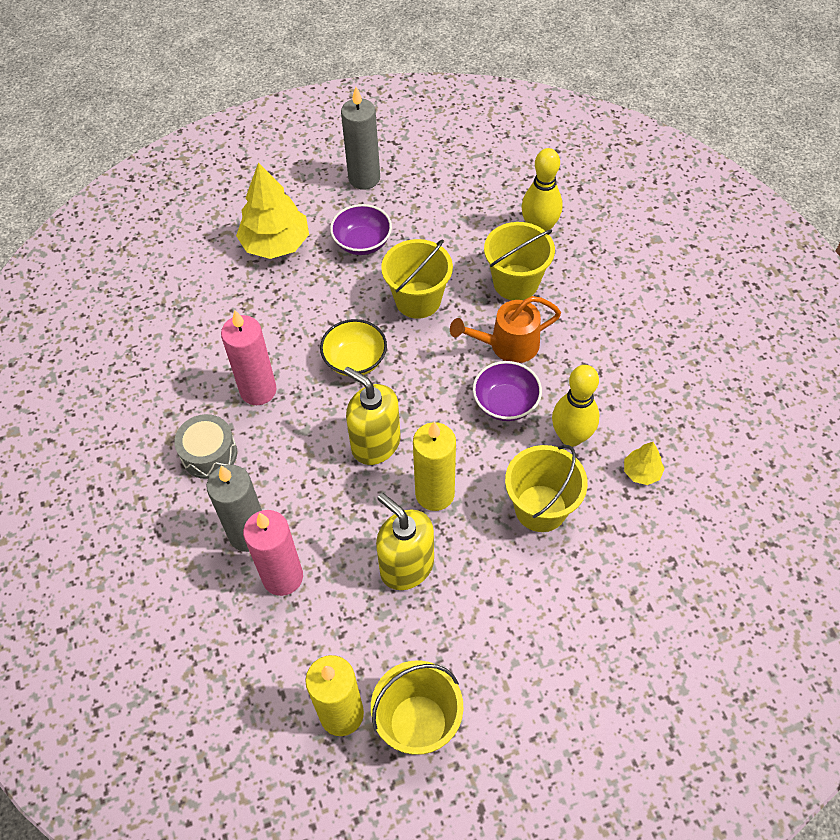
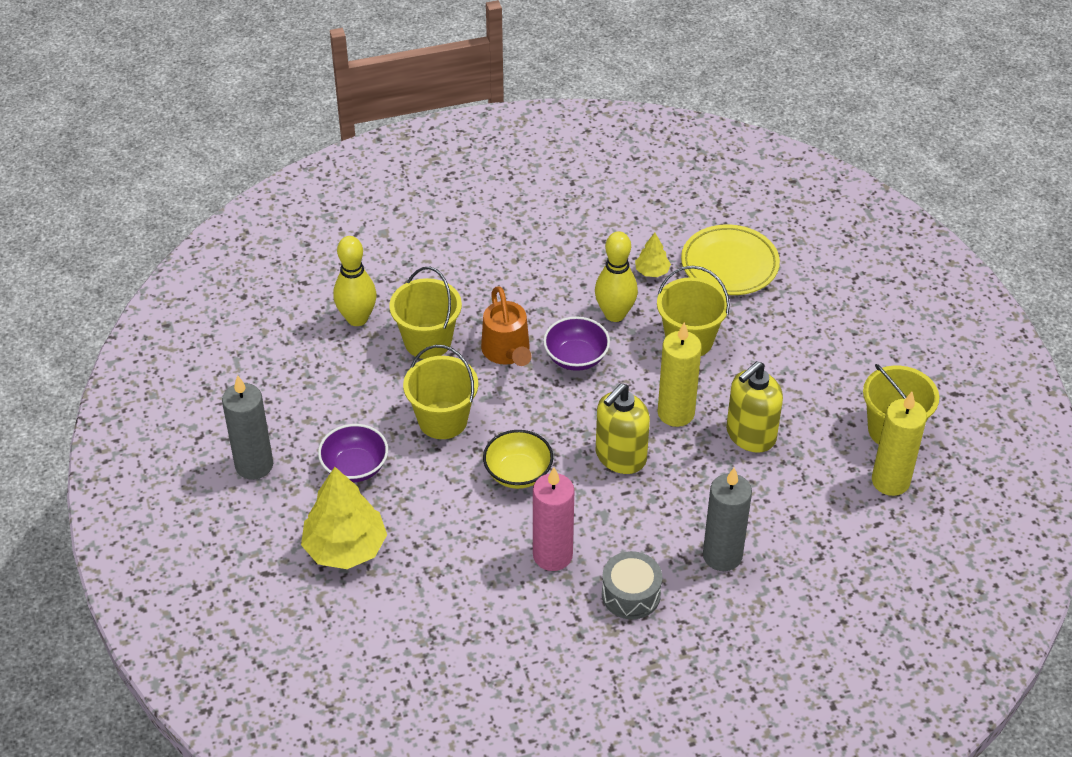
camera: 90 degrees left, 10 degrees down
pink candle [243,510,303,596] -> none
none -> yellow plate [681,225,780,295]

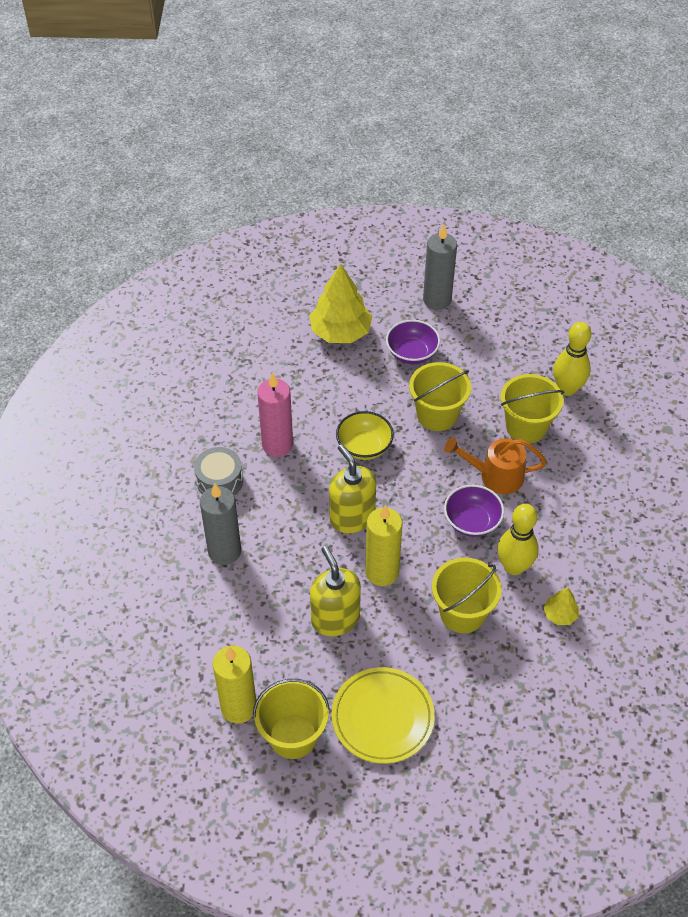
camera: 110 degrees right, 5 degrees up
yellow plate [681,225,780,295] -> yellow plate moved to [332,667,435,764]

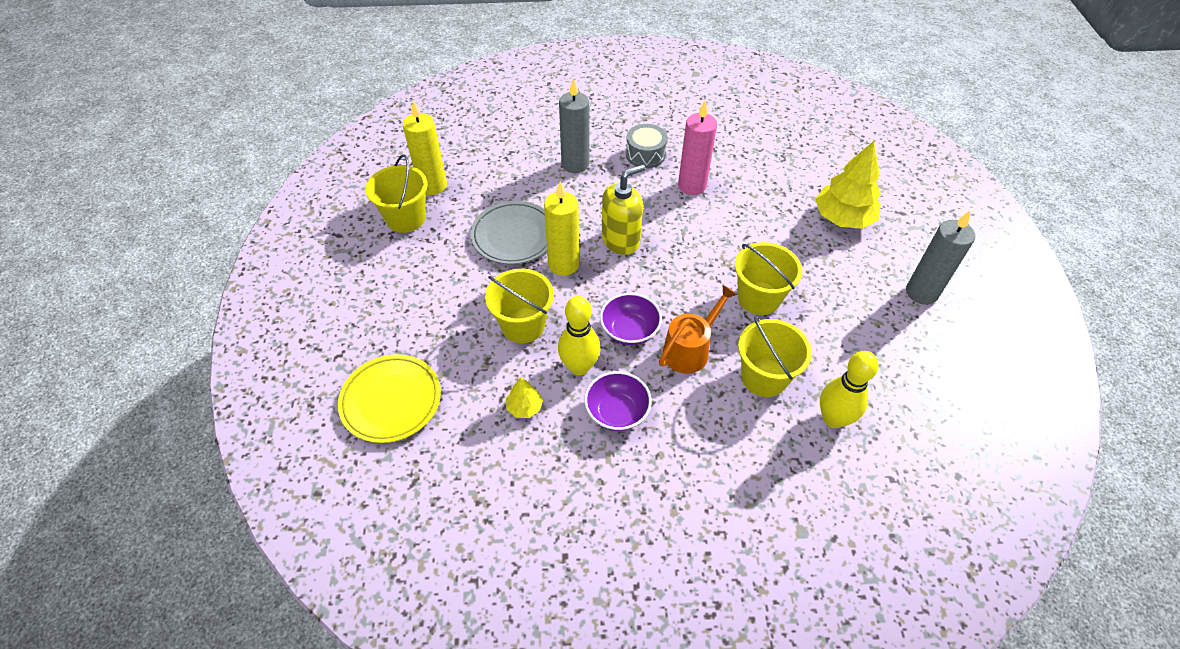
camera: 85 degrees right, 0 degrees up
yellow soap dispenser [310,546,361,636] -> grey plate [470,201,547,265]
yellow plate [332,667,435,764] -> yellow plate moved to [338,354,441,443]
yellow bowl [336,411,394,460] -> none
purple bowl [386,320,440,364] -> purple bowl moved to [584,371,652,431]
orange watering can [444,437,547,494] -> orange watering can turned 45 degrees clockwise [659,284,738,374]

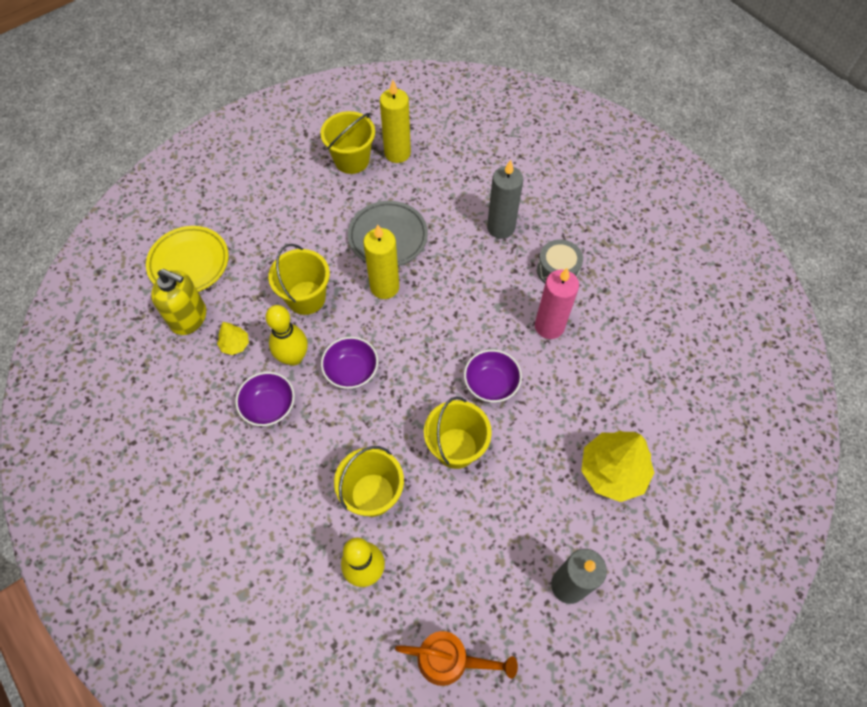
camera: 55 degrees right, 10 degrees up
yellow soap dispenser [602,164,645,255] -> yellow soap dispenser moved to [151,269,206,335]
orange watering can [659,284,738,374] -> orange watering can moved to [395,631,518,686]
none -> purple bowl [464,349,522,403]

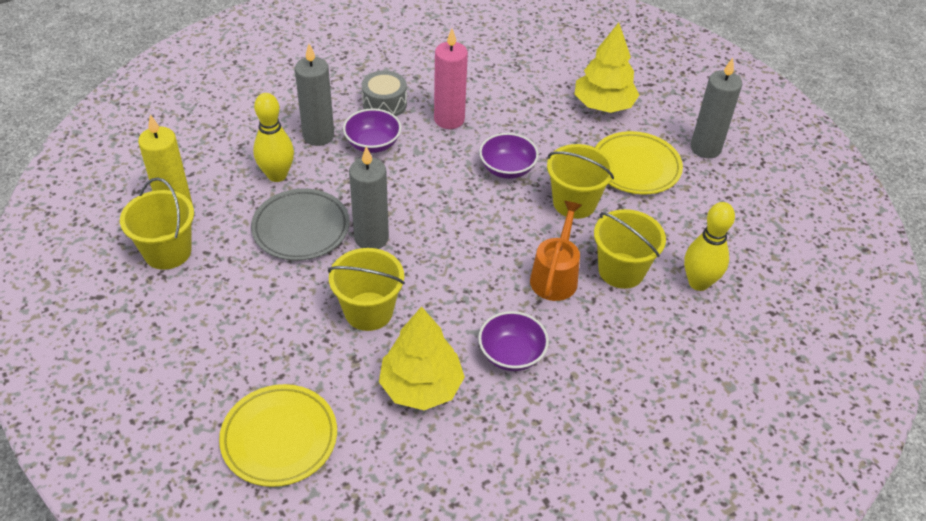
camera: 85 degrees left, 15 degrees down
yellow soap dispenser [151,269,206,335] -> none
yellow tree [217,322,249,355] -> yellow tree [379,306,465,410], size x2.08
yellow bowling pin [265,305,308,366] -> yellow bowling pin moved to [253,93,294,182]
purple bowl [321,337,378,389] -> purple bowl moved to [343,108,401,153]
yellow candle [363,224,399,299] -> grey candle [349,146,389,249]
orange watering can [395,631,518,686] -> orange watering can moved to [530,201,582,301]
none -> yellow plate [595,131,683,194]

